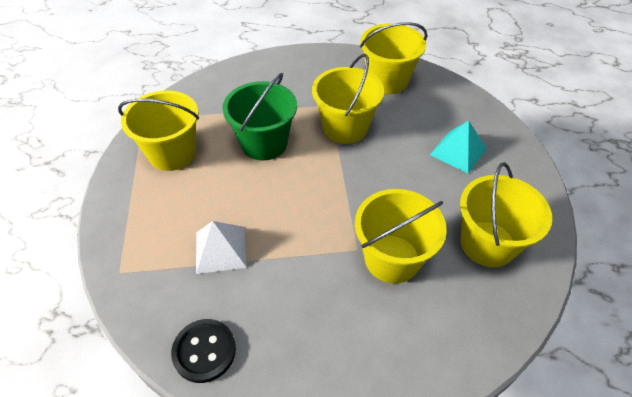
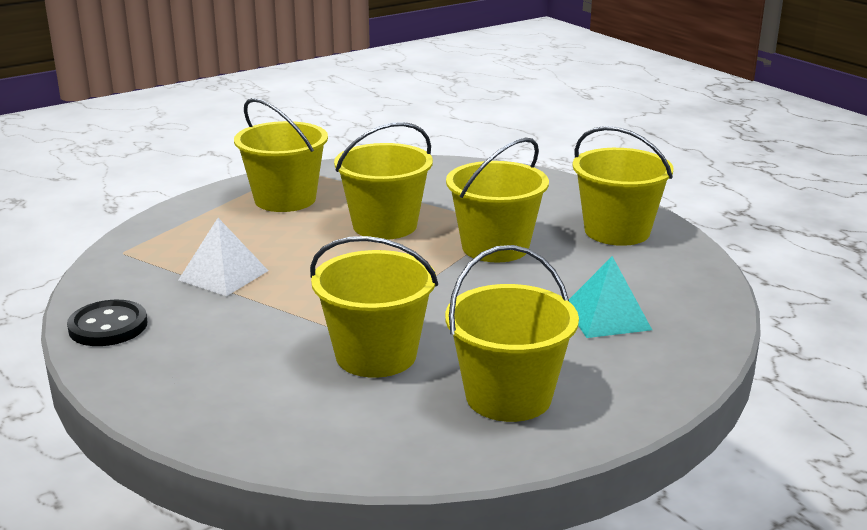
camera: 40 degrees right, 25 degrees down
green bucket [222,73,297,160] -> yellow bucket [334,122,433,240]

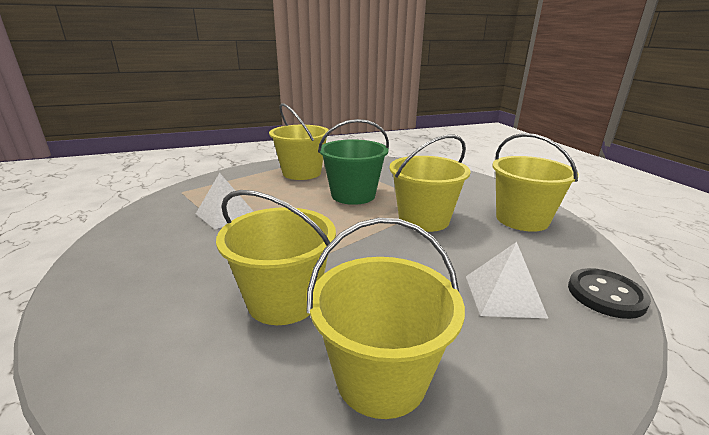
camera: 15 degrees right, 0 degrees up
black button [67,300,147,346] -> black button moved to [568,268,651,319]
yellow bucket [334,122,433,240] -> green bucket [318,119,389,205]
turquoise pyramid [569,256,652,338] -> white pyramid [466,242,548,318]

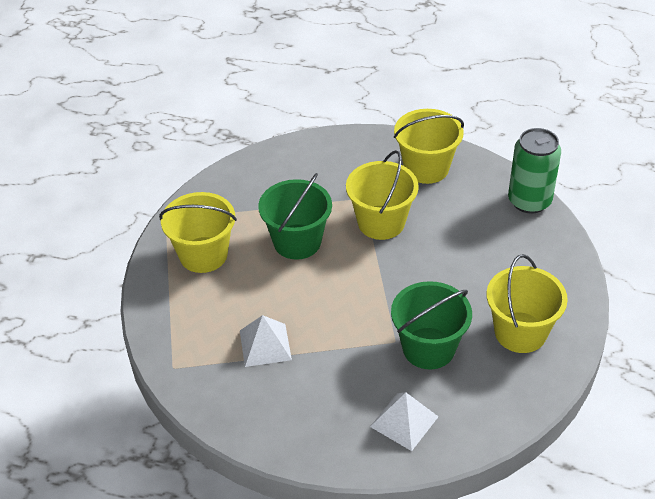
camera: 55 degrees left, 20 degrees up
yellow bucket [216,190,336,325] -> green bucket [391,281,472,370]
white pyramid [466,242,548,318] -> white pyramid moved to [370,392,439,451]
black button [568,268,651,319] -> green can [508,128,561,214]

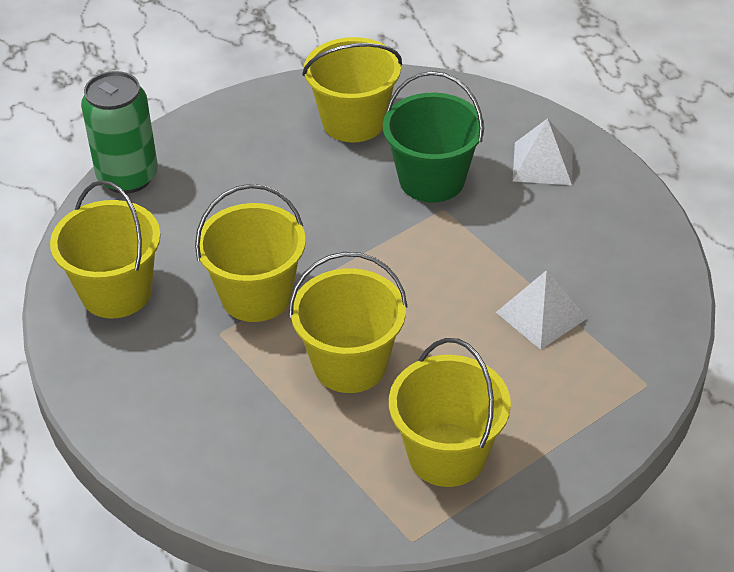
camera: 120 degrees left, 0 degrees up
green bucket [258,173,332,260] -> yellow bucket [289,252,408,393]

